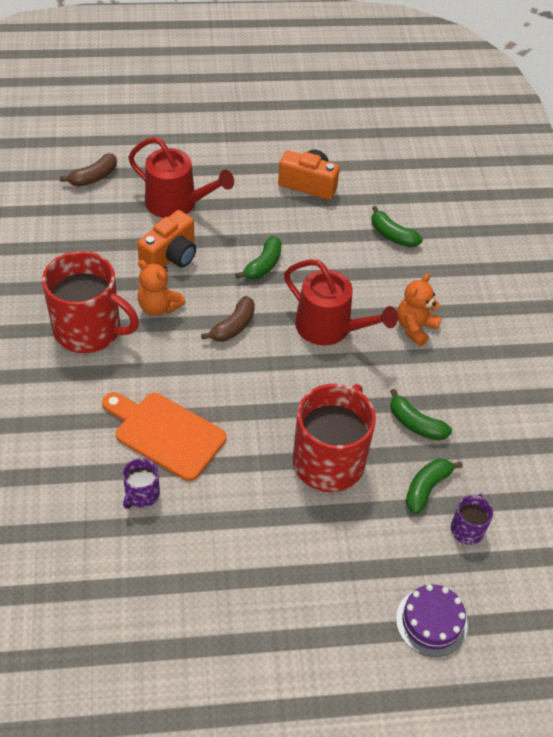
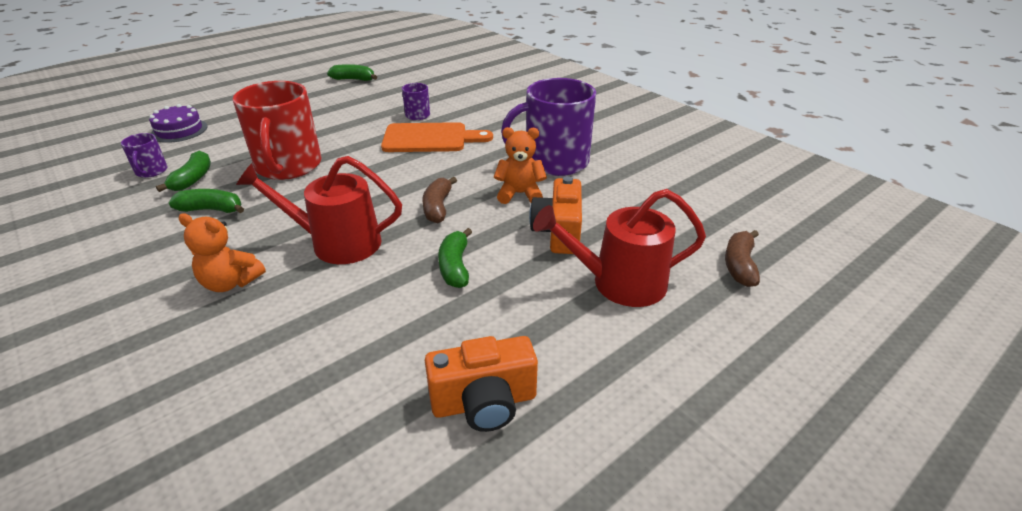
camera: 150 degrees right, 15 degrees down
red mug [42,251,139,353] -> purple mug [501,78,596,176]
green banana [371,206,423,247] -> green banana moved to [327,64,377,81]
orange teddy bear [397,273,442,346] -> orange teddy bear turned 105 degrees clockwise [178,213,266,292]

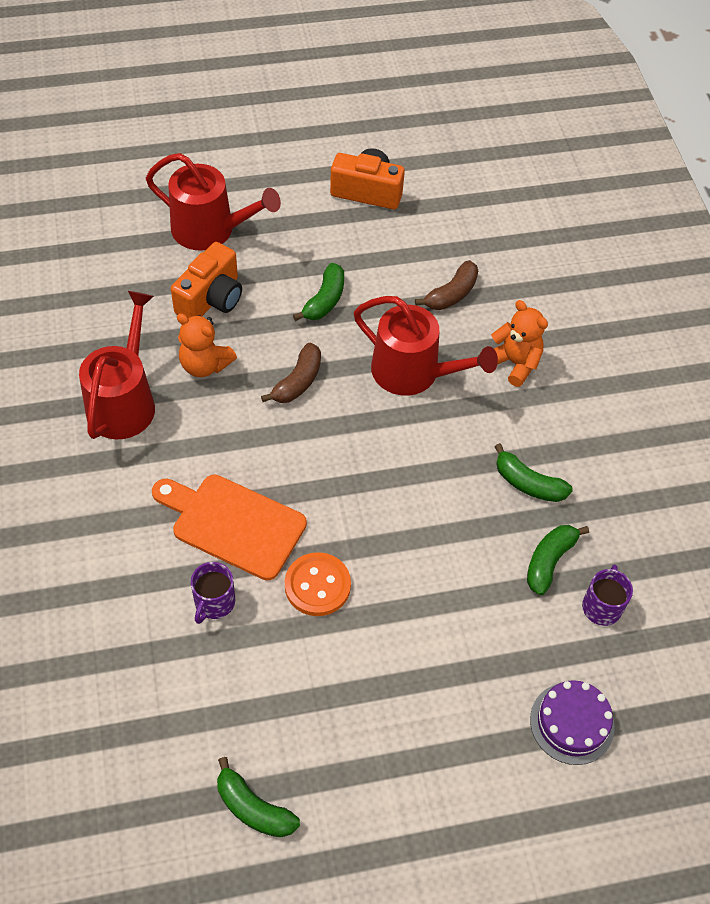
camera: 155 degrees left, 20 degrees up
red mug [232,81,321,180] -> none
purple mug [501,78,596,176] -> red watering can [79,291,155,439]
brown banana [725,230,760,287] -> brown banana moved to [415,260,478,310]
none -> orange button [285,552,351,616]

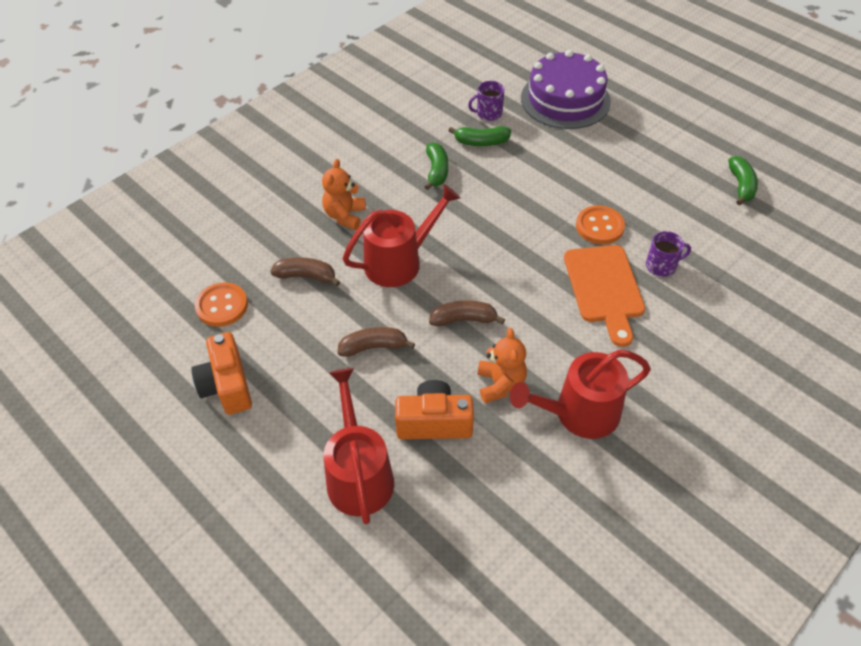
camera: 120 degrees left, 5 degrees down
green banana [293,263,344,321] -> brown banana [338,327,415,357]
red watering can [354,296,498,396] -> red watering can turned 60 degrees clockwise [343,184,460,287]
purple cake [530,680,615,765] -> purple cake [521,50,611,129], size x1.79
none -> orange button [195,282,248,327]

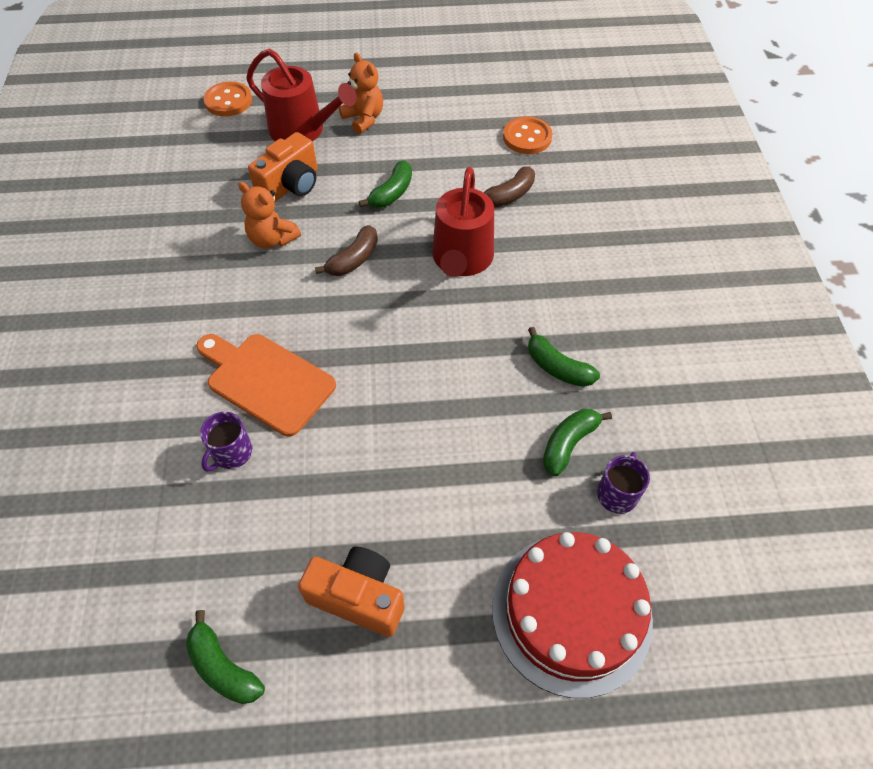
camera: 130 degrees right, 5 degrees up
orange camera [191,332,252,415] -> orange camera moved to [298,546,405,637]
orange teddy bear [322,159,366,230] -> orange teddy bear moved to [339,53,383,134]
brown banana [338,327,415,357] -> green banana [359,160,412,208]
red watering can [509,350,651,439] -> none
purple cake [521,50,611,129] -> red cake [492,532,653,698]
orange button [576,205,625,244] -> orange button moved to [203,81,252,116]

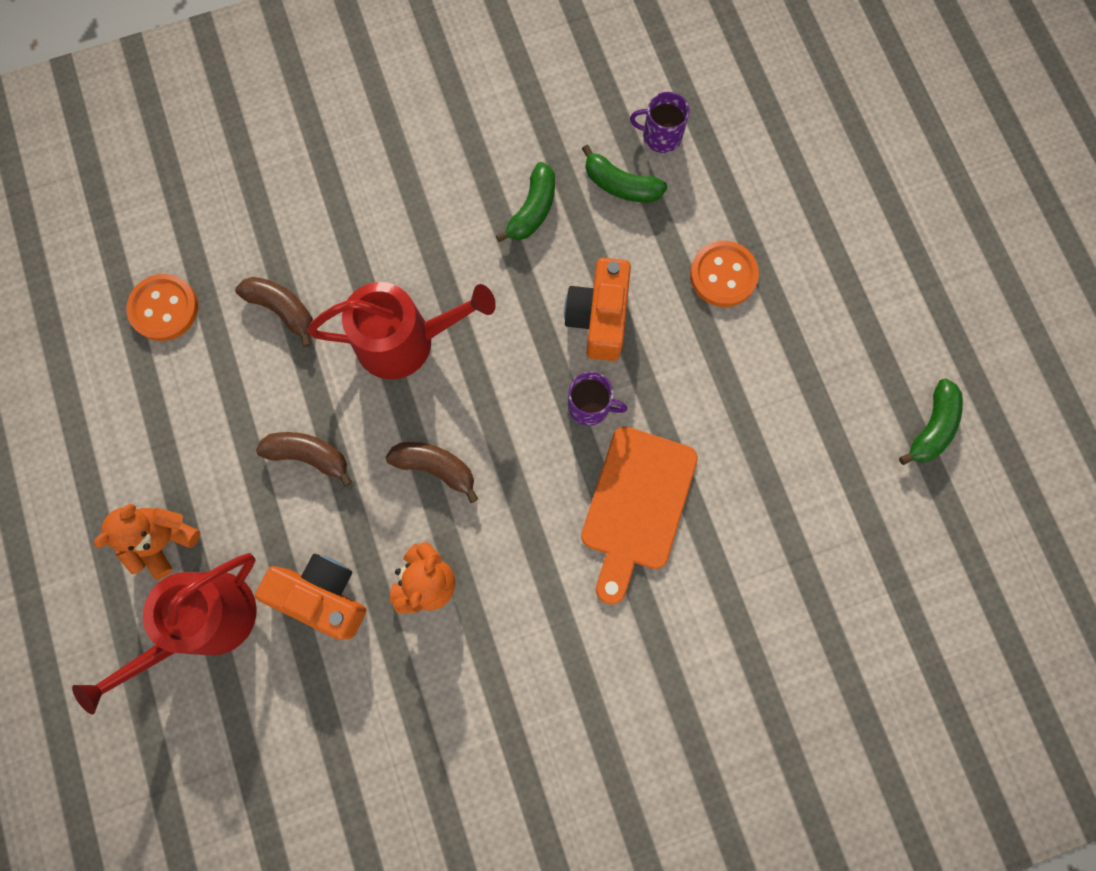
camera: 105 degrees left, 20 degrees up
purple mug [200,412,253,472] -> purple mug moved to [568,372,627,426]
orange button [203,81,252,116] -> orange button moved to [690,241,759,307]
red watering can [246,49,357,141] -> red watering can turned 150 degrees counterclockwise [72,553,257,715]
orange camera [298,546,405,637] -> orange camera moved to [564,258,631,361]
green banana [359,160,412,208] -> brown banana [256,432,352,487]
red cake [492,532,653,698] -> none

